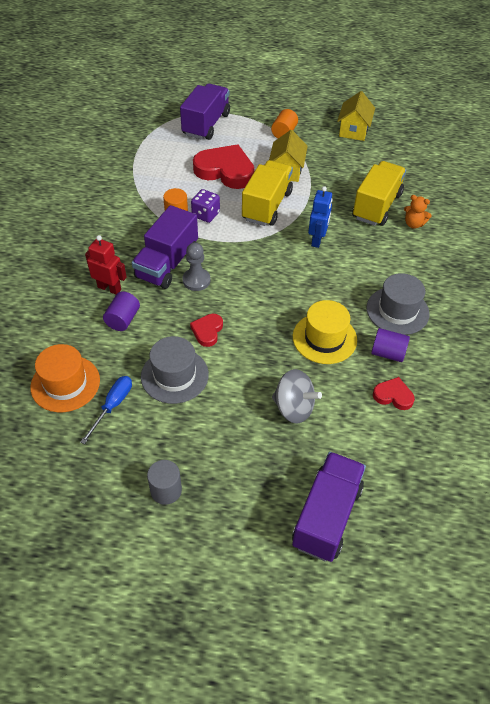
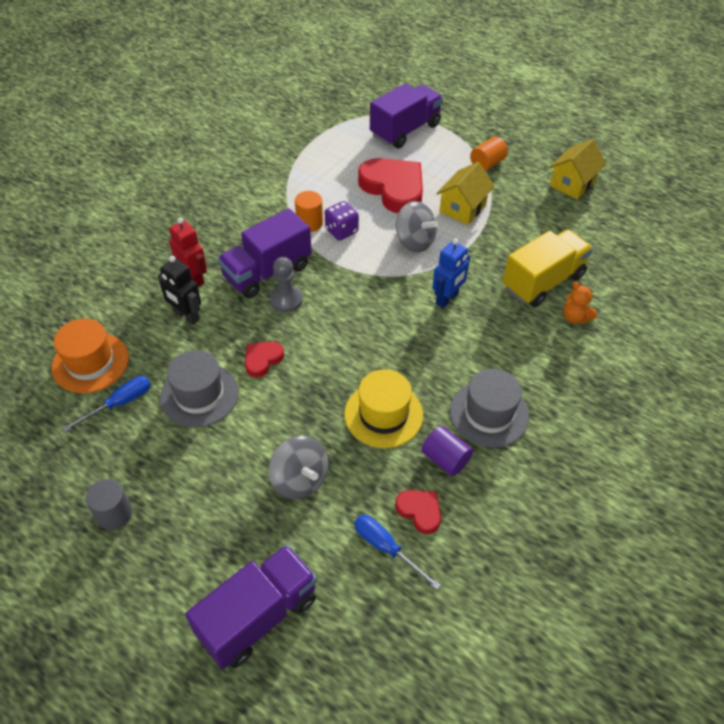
camera: 25 degrees right, 0 degrees up
purple cylinder [103,291,140,331] -> black robot [158,256,201,325]
yellow truck [242,160,293,226] -> grey spinning top [396,201,438,252]
none -> blue screwdriver [354,515,441,590]

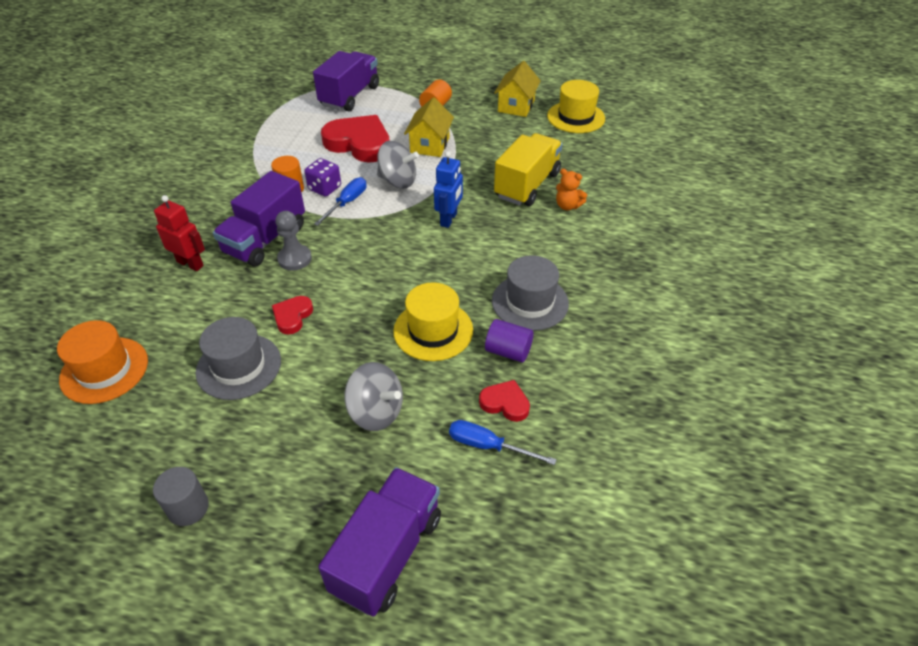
camera: 20 degrees left, 5 degrees down
blue screwdriver [62,376,151,432] -> blue screwdriver moved to [314,177,366,226]
black robot [158,256,201,325] -> none
none -> yellow hat [547,80,605,133]

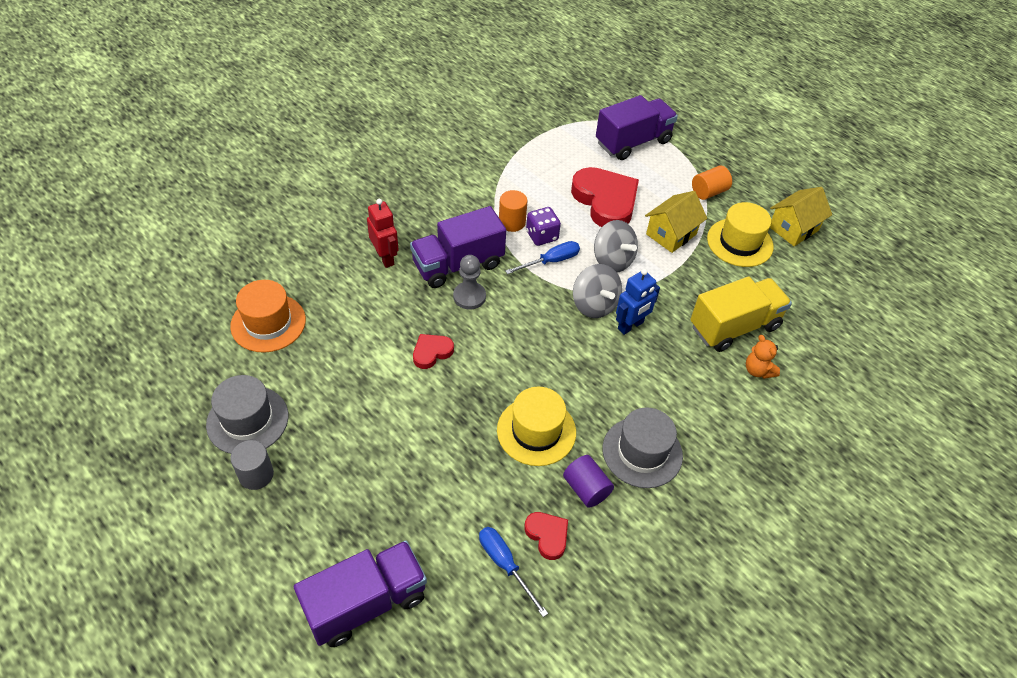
camera: 30 degrees right, 5 degrees up
grey hat [195,317,281,400] -> grey hat moved to [206,375,288,454]
grey spinning top [344,362,403,431] -> grey spinning top moved to [573,264,622,318]
yellow hat [547,80,605,133] -> yellow hat moved to [707,202,774,267]

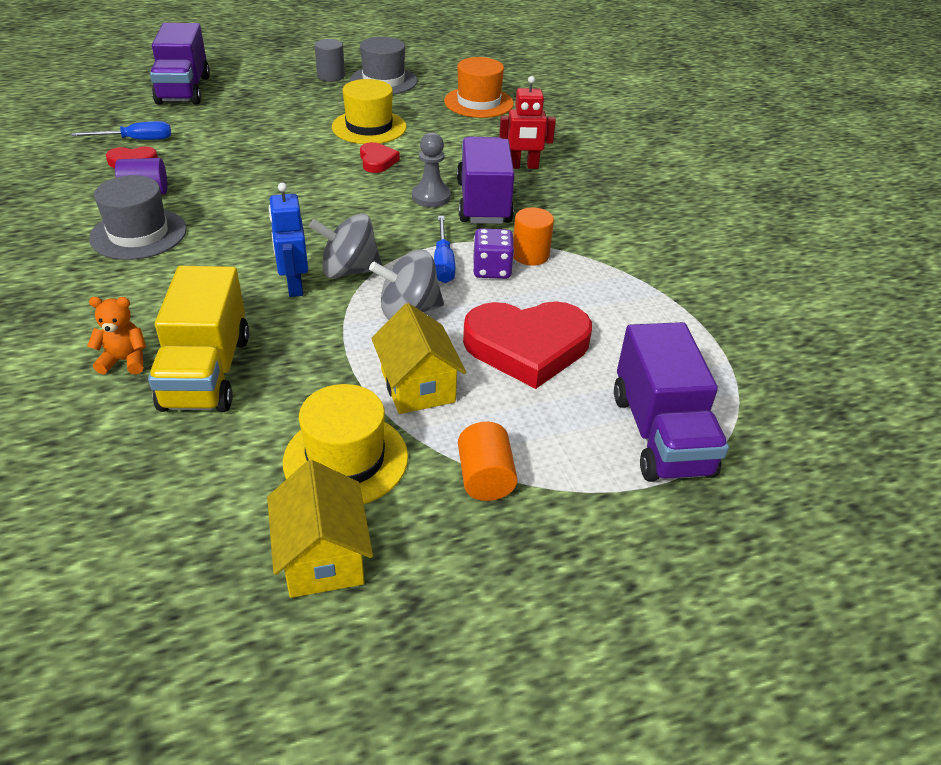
camera: 115 degrees right, 10 degrees down
yellow hat [497,387,576,466] -> yellow hat moved to [332,79,407,144]

